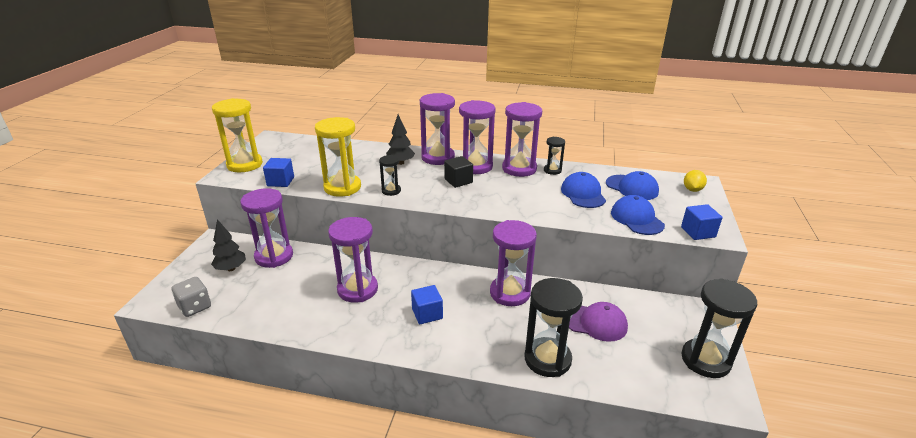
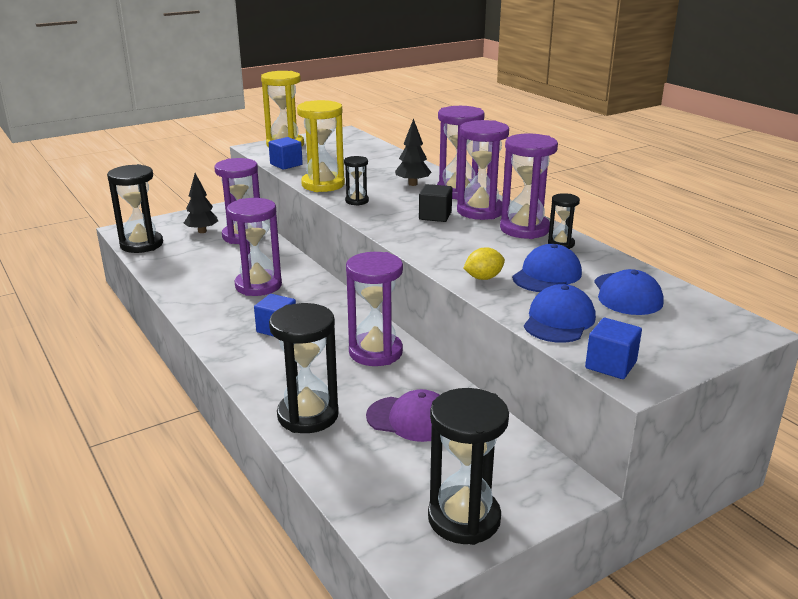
camera: 45 degrees right, 5 degrees down
grey dice [172,277,211,317] -> black hourglass [107,164,163,253]
purple cap [569,302,628,342] -> purple cap turned 45 degrees counterclockwise [366,389,439,442]
yellow lemon [684,170,707,192] -> yellow lemon moved to [464,247,505,280]

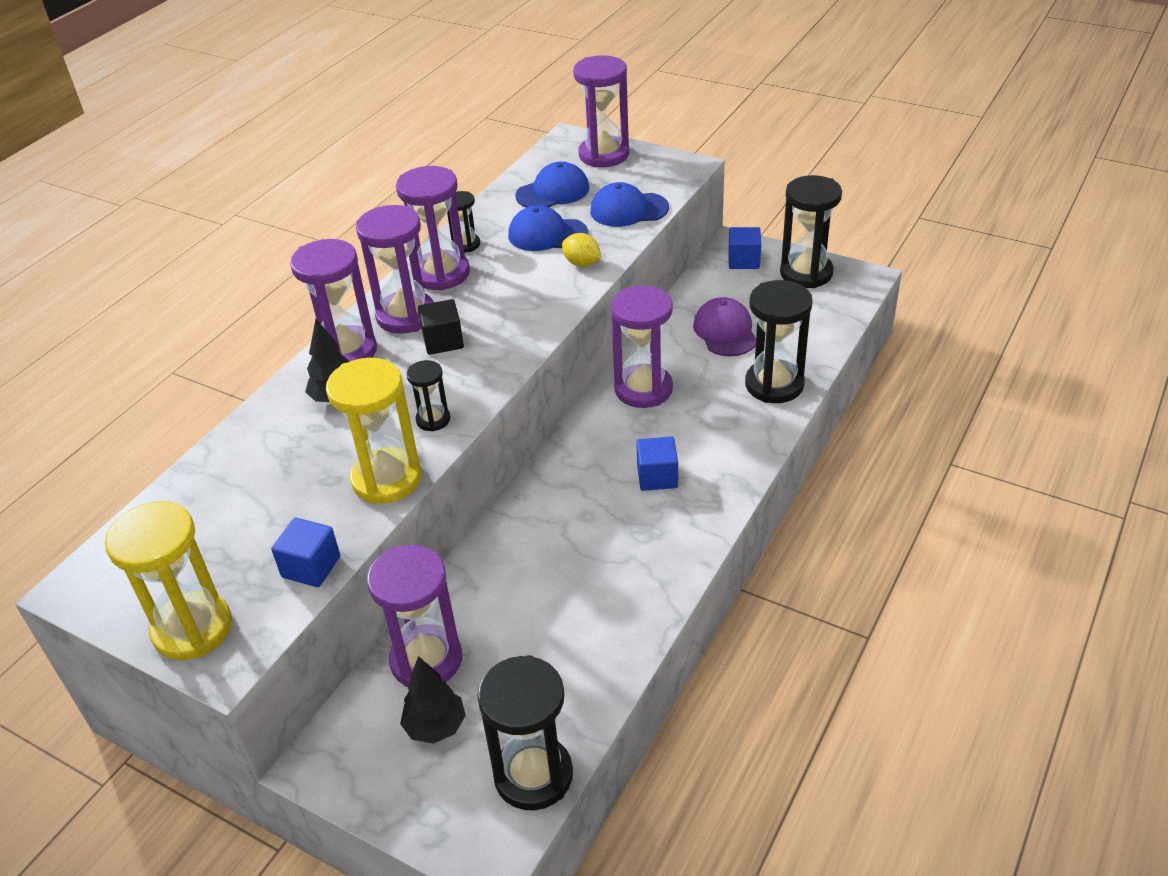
camera: 115 degrees left, 15 degrees up
purple hourglass [227,198,282,296] -> purple hourglass moved to [573,55,629,167]
blue cube [585,318,642,379] -> blue cube moved to [728,227,761,269]

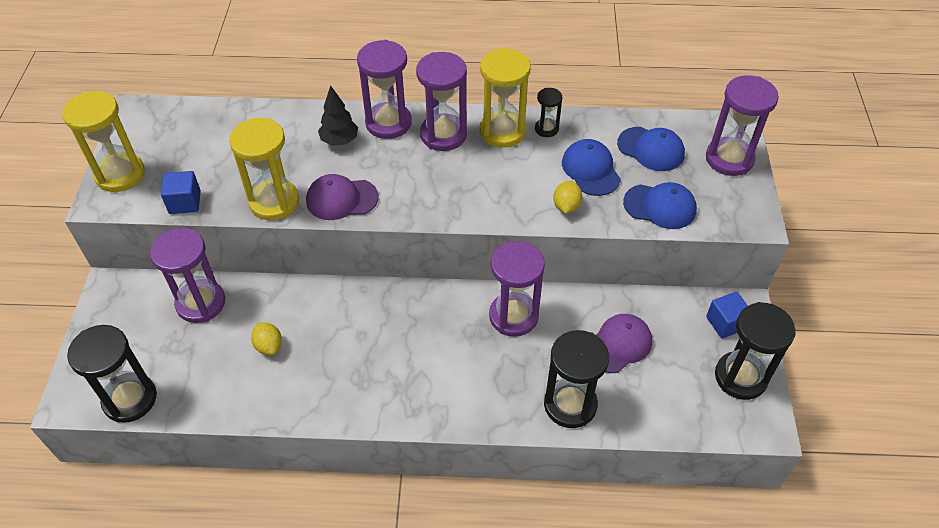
camera: 60 degrees right, 10 degrees up
purple hourglass [396,166,470,291] -> yellow hourglass [479,48,531,148]
black tree [400,656,466,744] -> none
black hourglass [406,360,450,432] -> purple cap [306,174,379,220]
black cube [418,299,464,355] -> none
blue cap [590,182,669,227] -> blue cap turned 135 degrees clockwise [623,182,697,229]
blue cube [636,437,678,491] -> none
none -> yellow lemon [251,323,282,355]

